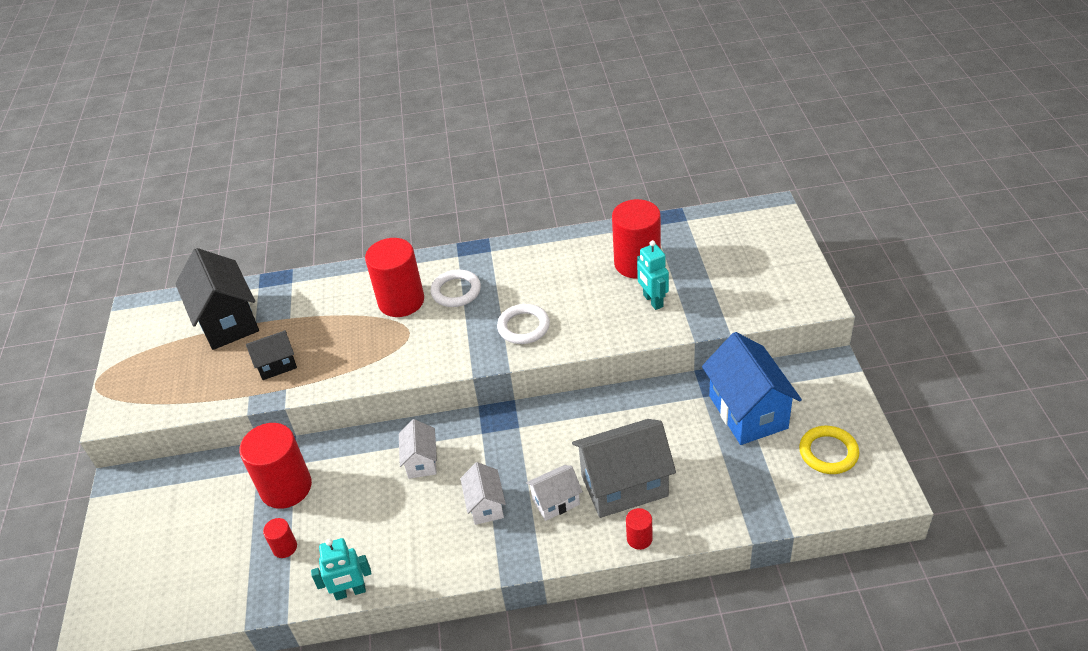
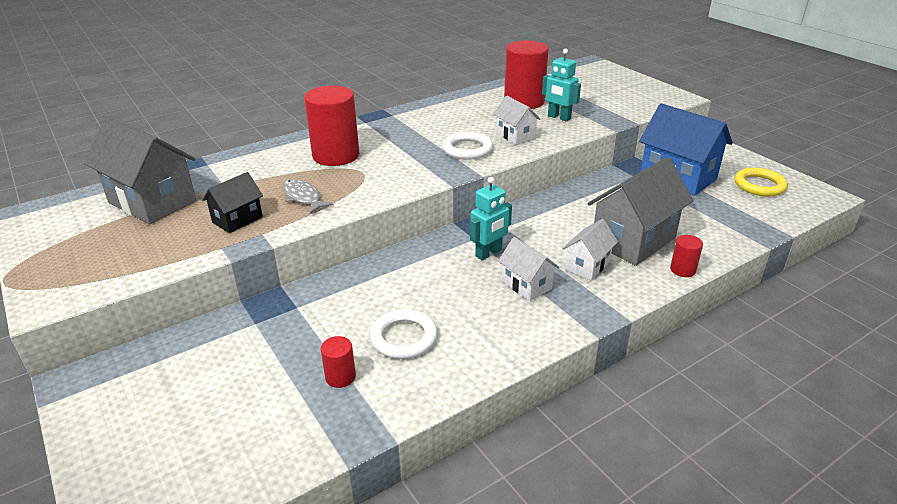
camera: 30 degrees left, 10 degrees down
black house [175,248,259,350] -> grey house [84,117,196,224]
red cylinder [239,423,312,509] -> none
turquoise robot [311,538,371,600] -> turquoise robot moved to [470,177,512,260]
white house [399,419,437,479] -> white house moved to [493,96,540,145]
white ring [431,269,481,307] -> white ring moved to [370,309,438,359]
none -> grey fish [283,179,334,214]

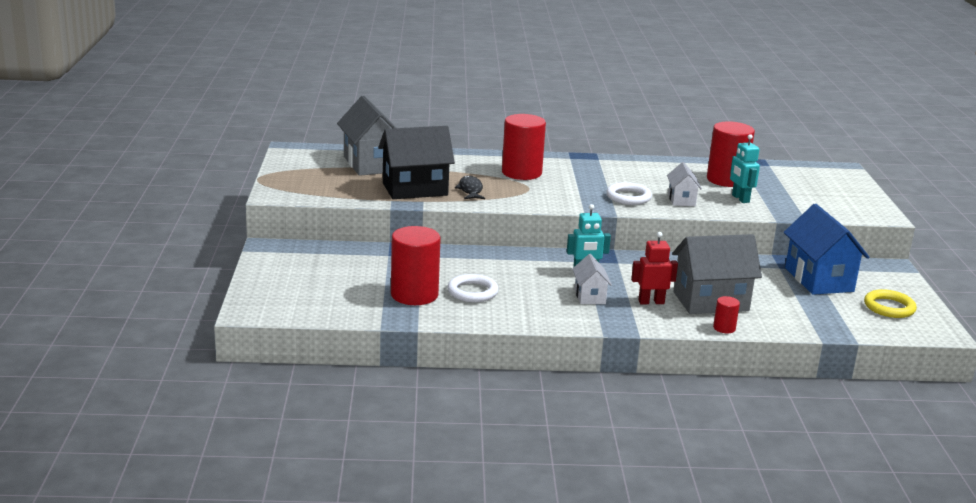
camera: 30 degrees right, 10 degrees down
black house [202,172,263,233] -> black house [378,126,455,199], size x1.87
grey fish [283,179,334,214] -> black fish [455,176,485,199]
red cylinder [320,336,356,388] -> red cylinder [391,226,441,305], size x2.19
white house [562,219,618,281] -> red robot [631,232,678,304]

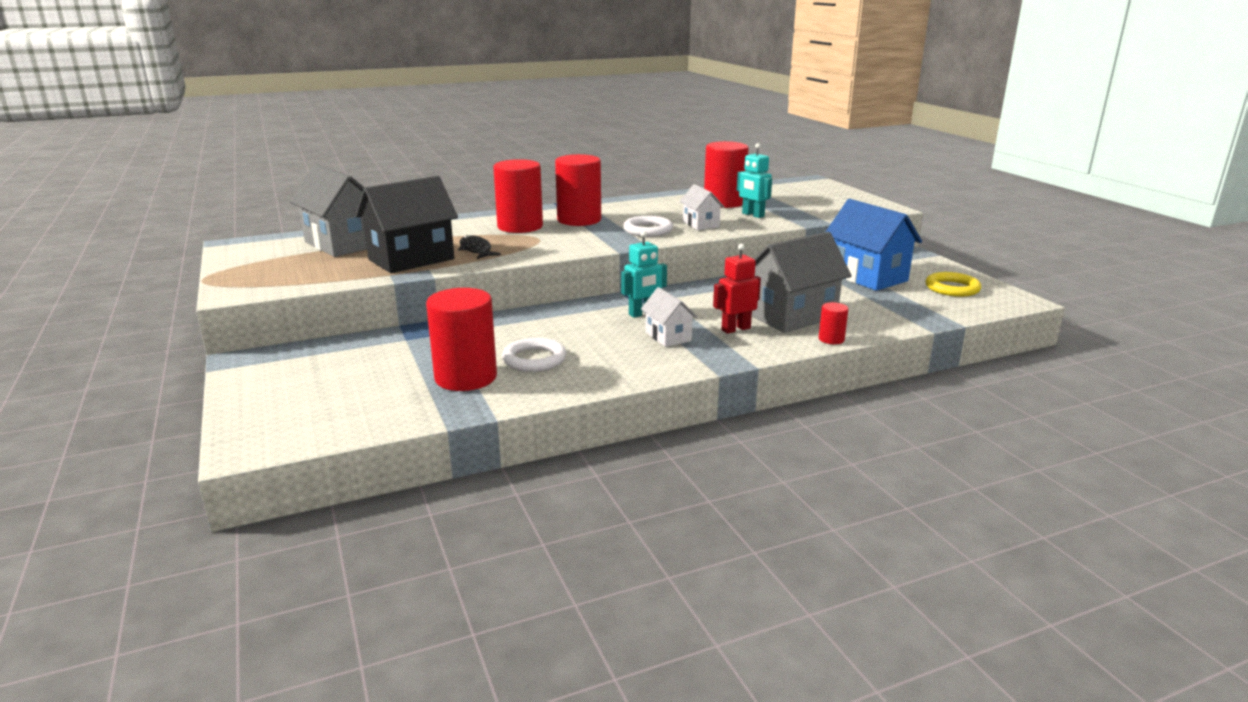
camera: 20 degrees left, 0 degrees up
none -> red cylinder [555,154,601,226]

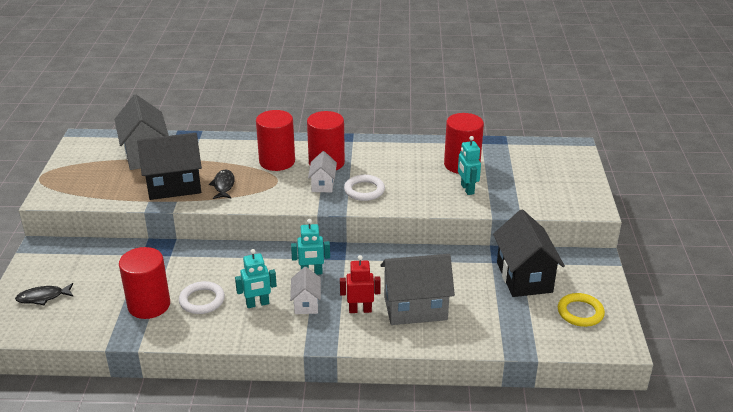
camera: 25 degrees right, 10 degrees up
white house [680,184,724,230] -> white house moved to [308,151,337,193]
red cylinder [819,302,848,344] -> none
blue house [826,199,922,291] -> black house [493,209,565,297]
none -> black fish [15,283,73,305]
none -> turquoise robot [235,249,277,308]

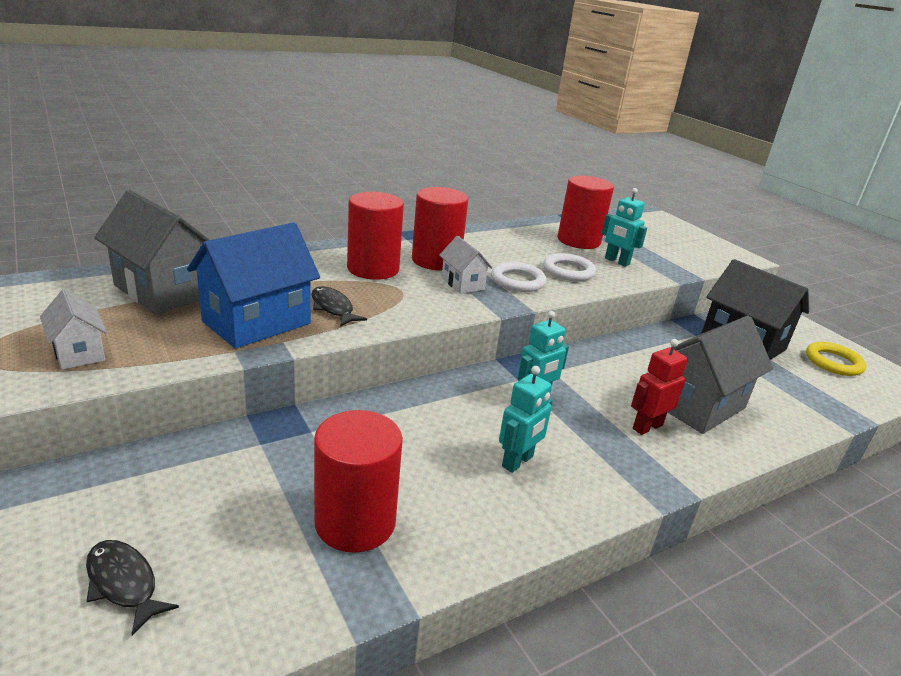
camera: 35 degrees left, 5 degrees down
black fish [15,283,73,305] -> black fish turned 90 degrees clockwise [86,540,179,636]
black house [137,133,202,200] -> blue house [187,222,320,349]
white ring [179,281,225,314] -> white ring moved to [543,253,596,281]
white house [290,267,321,314] -> white house moved to [40,289,107,370]

